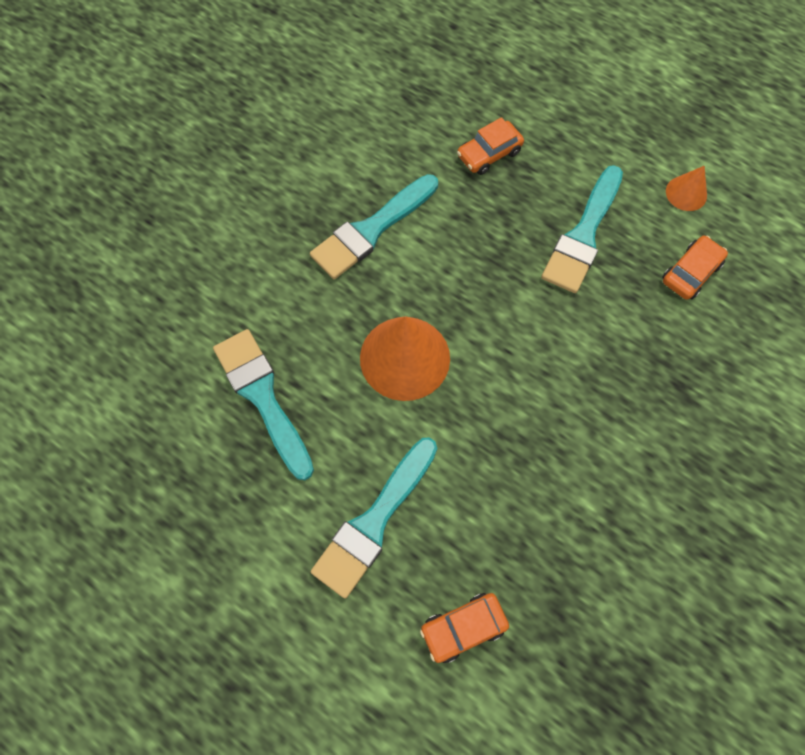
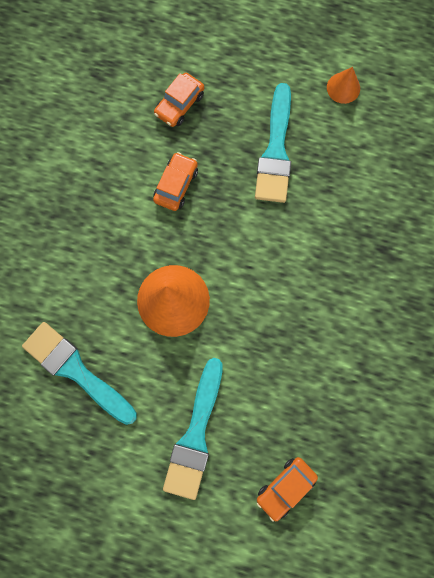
camera: 20 degrees left, 10 degrees up
turquoise brush [310,174,438,279] -> none
orange car [662,236,728,300] -> orange car moved to [153,152,198,211]

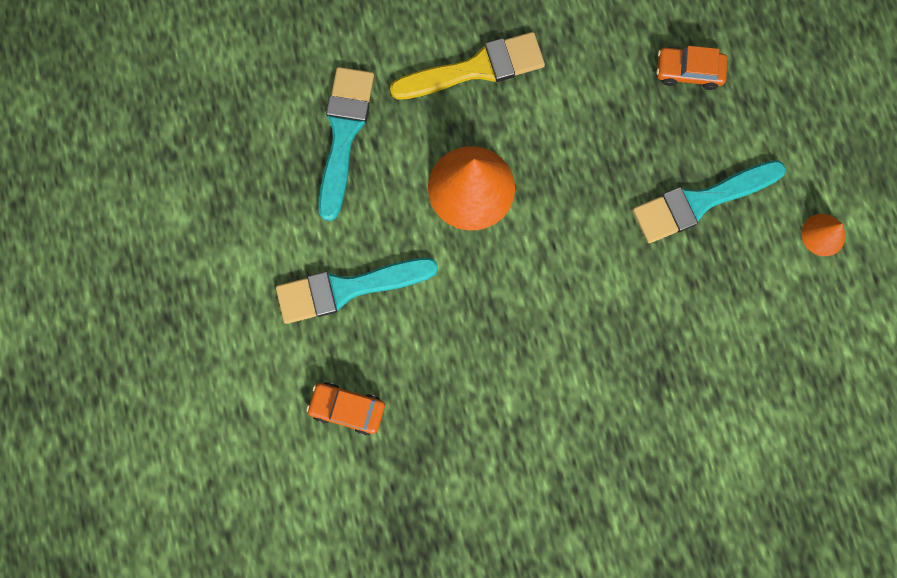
camera: 60 degrees right, 0 degrees up
orange car [153,152,198,211] -> none
none -> yellow brush [390,32,545,100]

